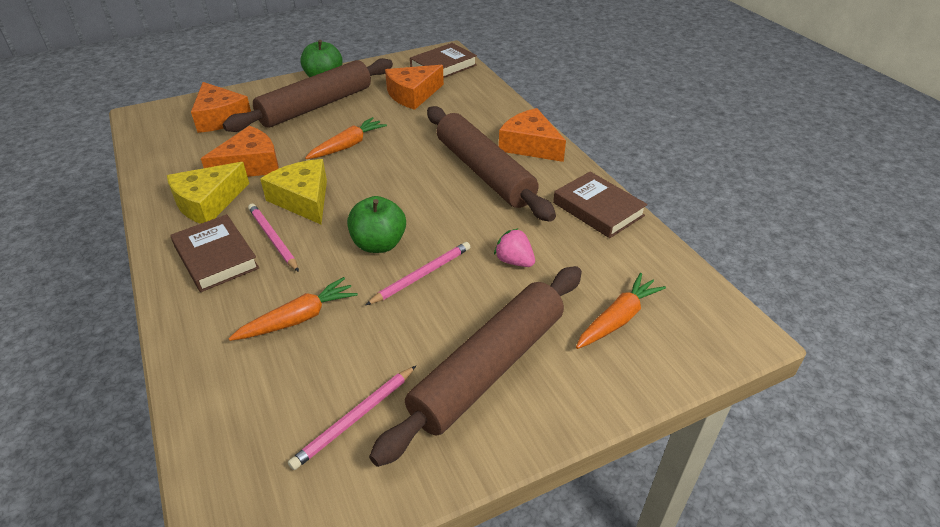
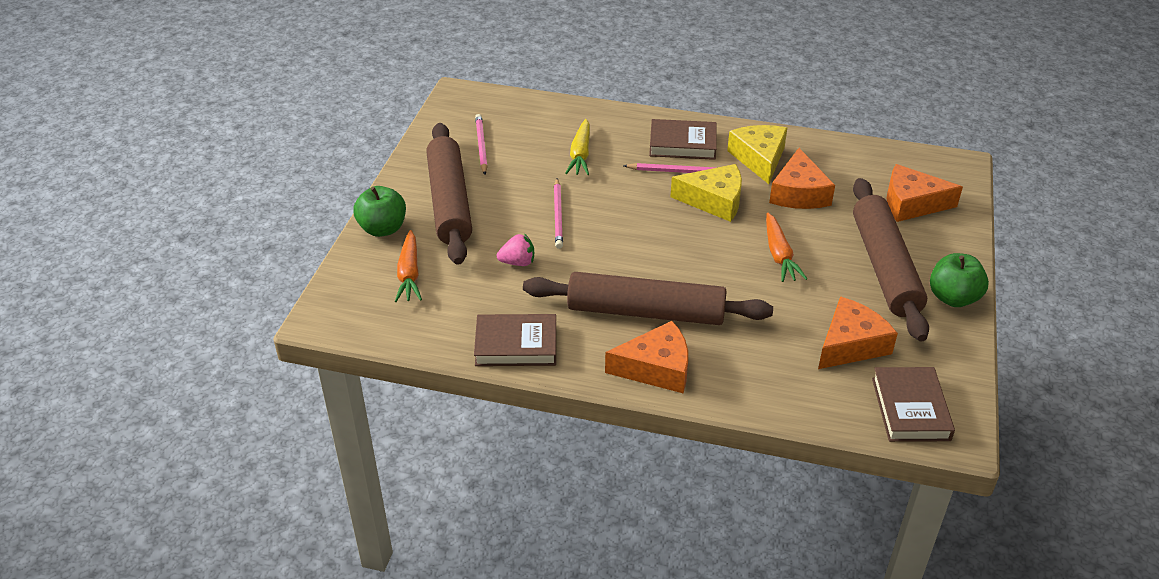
camera: 130 degrees right, 0 degrees up
orange carrot [228,277,358,341] -> yellow carrot [565,119,590,175]
green apple [347,196,406,253] -> green apple moved to [353,186,406,237]
orange cheese [385,65,444,110] -> orange cheese turned 45 degrees clockwise [818,296,898,369]

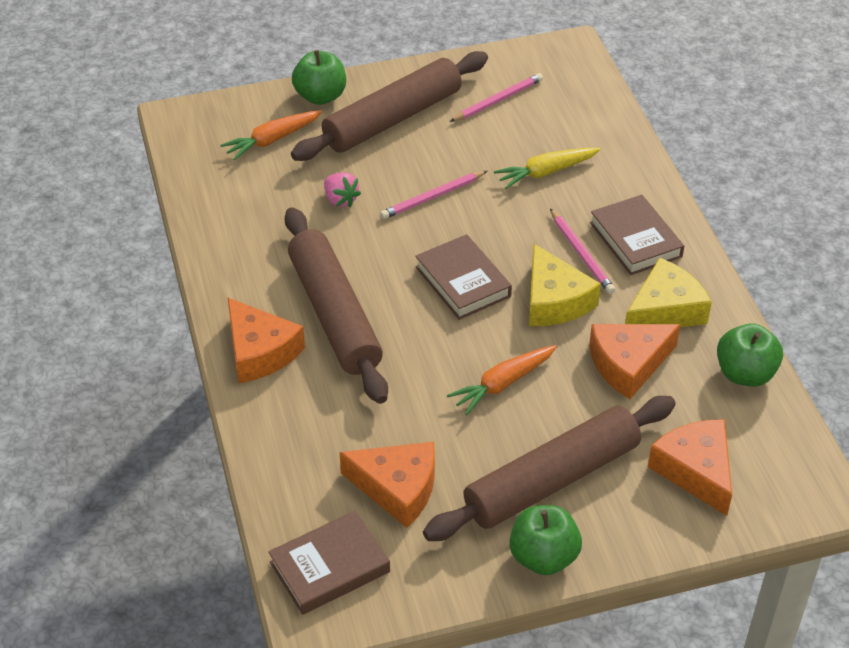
camera: 60 degrees right, 5 degrees up
brown book [474,314,556,366] -> brown book moved to [415,234,512,320]
none -> green apple [717,323,783,387]

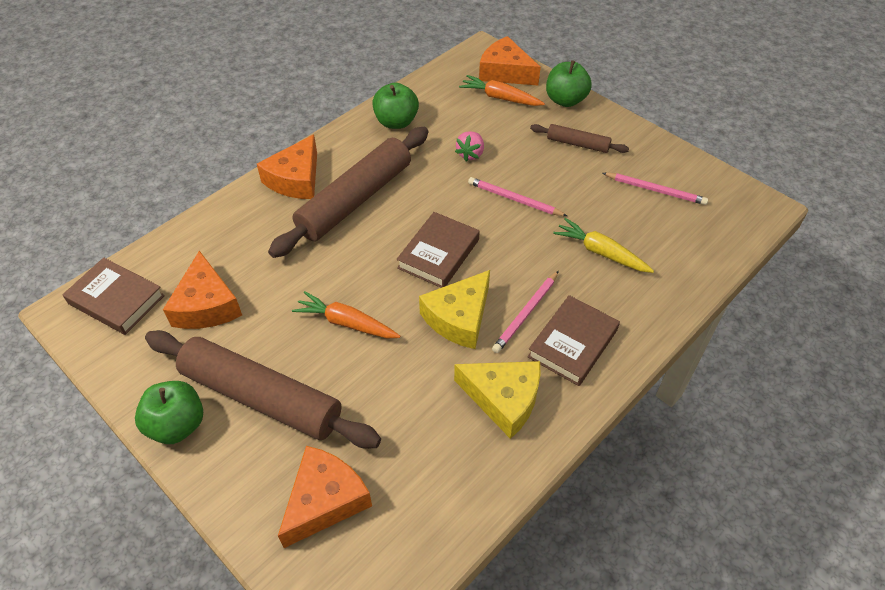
camera: 60 degrees right, 5 degrees up
brown rolling pin [291,51,488,161] -> brown rolling pin [530,124,629,153], size x0.48
orange cheese [589,324,681,399] -> orange cheese moved to [479,36,541,85]
green apple [717,323,783,387] -> green apple moved to [372,82,419,129]

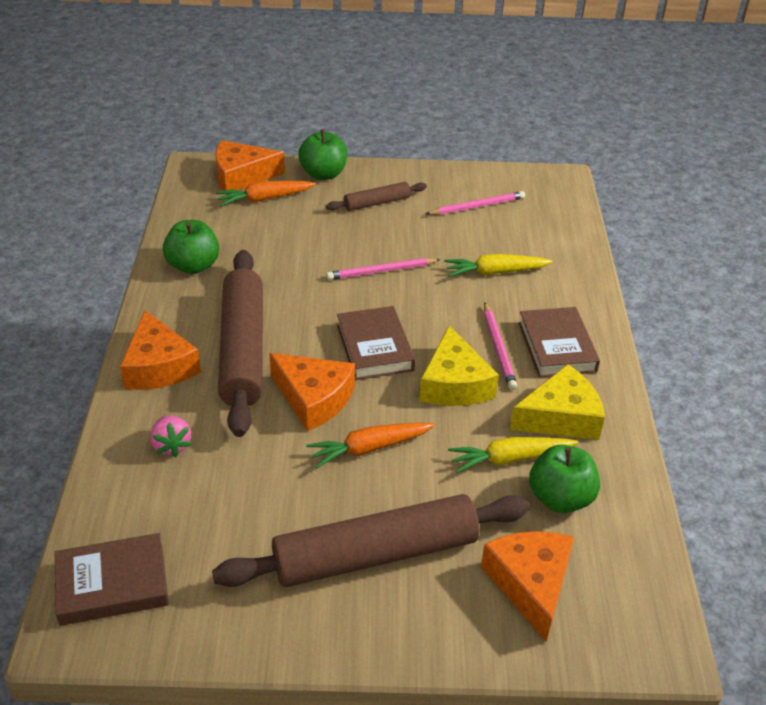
camera: 45 degrees left, 10 degrees down
green apple [135,381,203,444] -> green apple moved to [529,445,600,513]
orange cheese [163,251,242,329] -> orange cheese moved to [270,353,355,431]
pink strawberry [455,131,484,161] -> pink strawberry moved to [150,415,191,457]
none -> yellow carrot [448,437,579,473]

